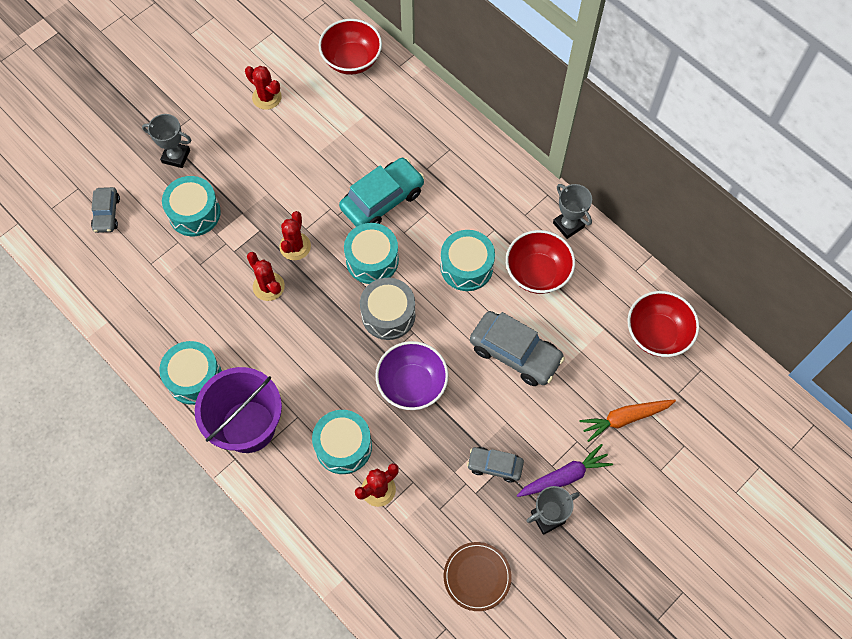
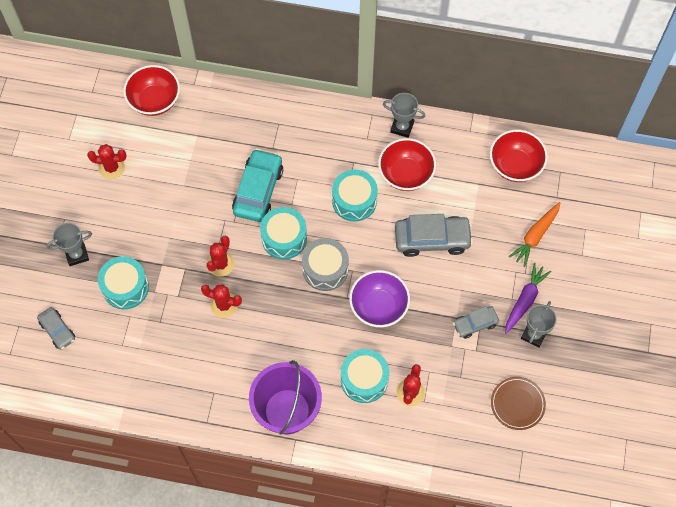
camera: 35 degrees left, 0 degrees up
turquoise drum [159,341,222,405] -> none
red cactus [279,211,311,260] -> red cactus turned 45 degrees clockwise [207,235,235,277]

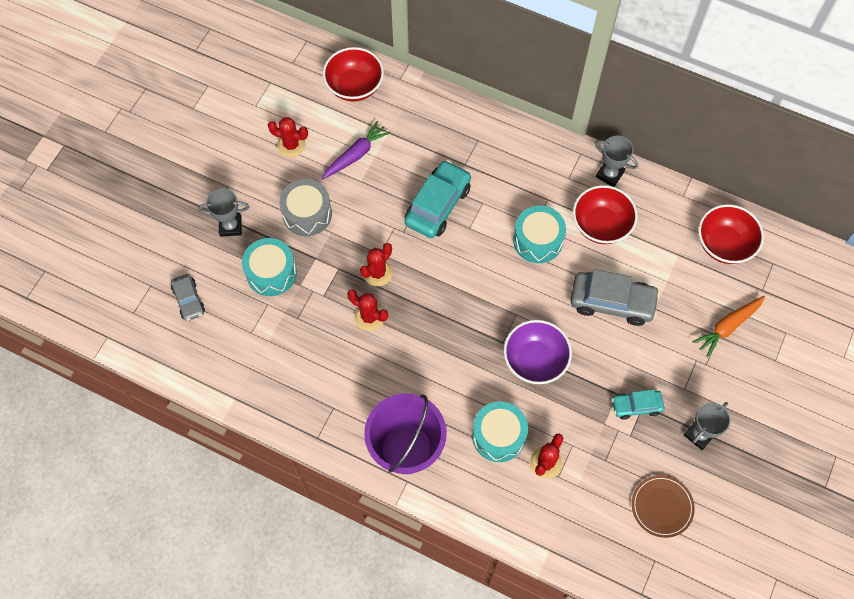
camera: 15 degrees right, 0 degrees up
turquoise drum [260,207,307,259] -> none
grey drum [302,238,349,291] -> grey drum moved to [279,179,332,236]
grey car [453,306,499,339] -> turquoise car [612,390,664,420]
purple carrot [505,262,551,334] -> purple carrot moved to [322,121,391,179]

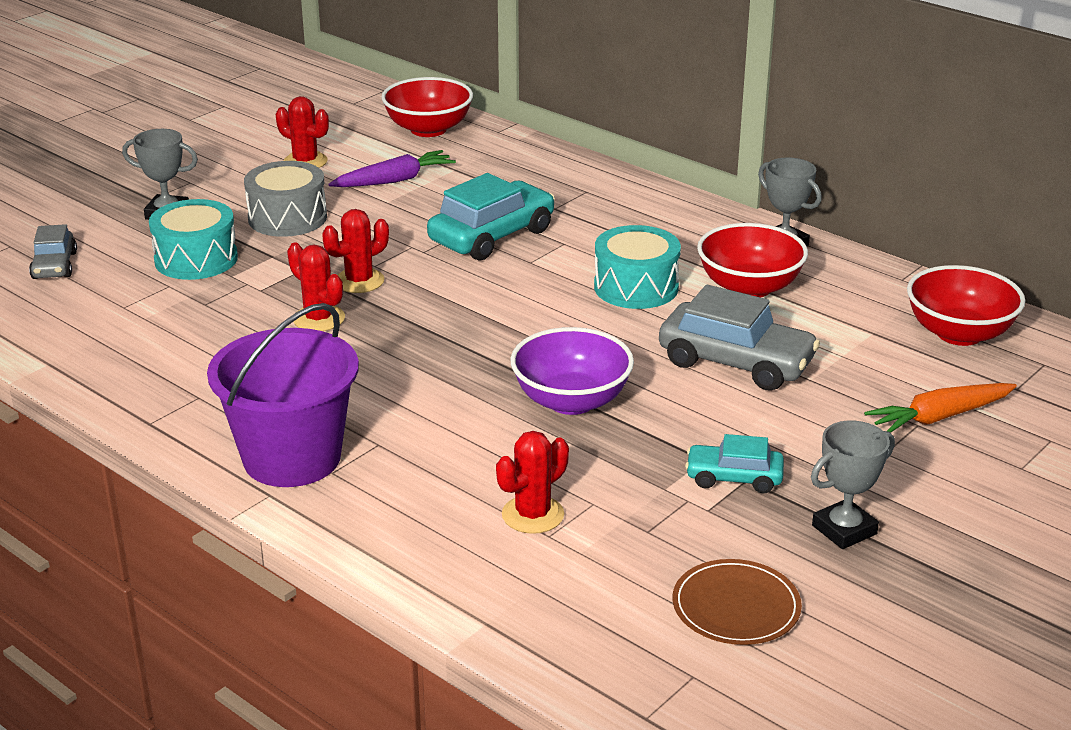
camera: 15 degrees right, 35 degrees down
turquoise drum [472,401,528,462] -> none

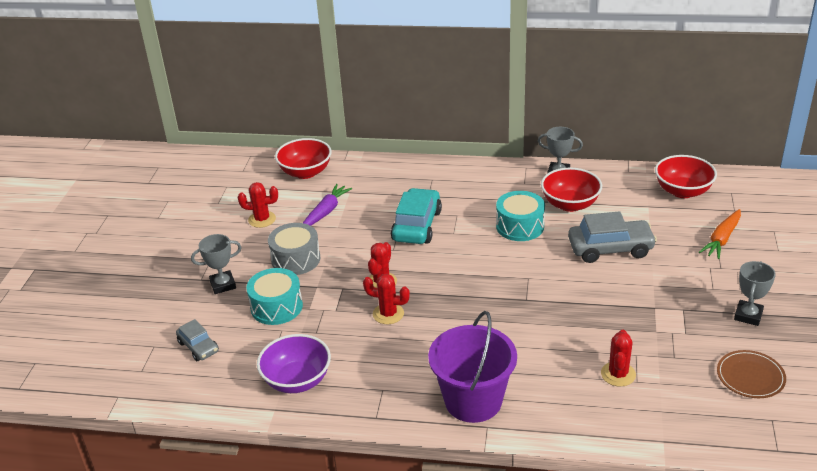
camera: 30 degrees left, 5 degrees up
purple bowl [510,327,634,415] -> purple bowl moved to [257,334,331,393]
turquoise car [685,434,784,493] -> none

